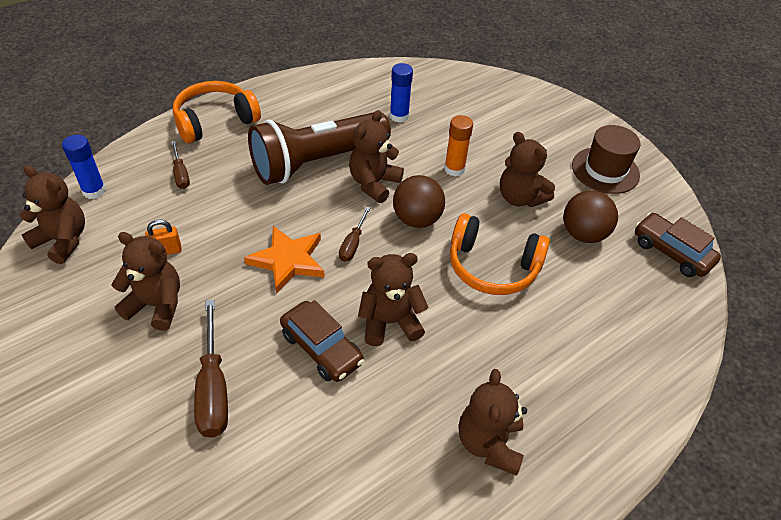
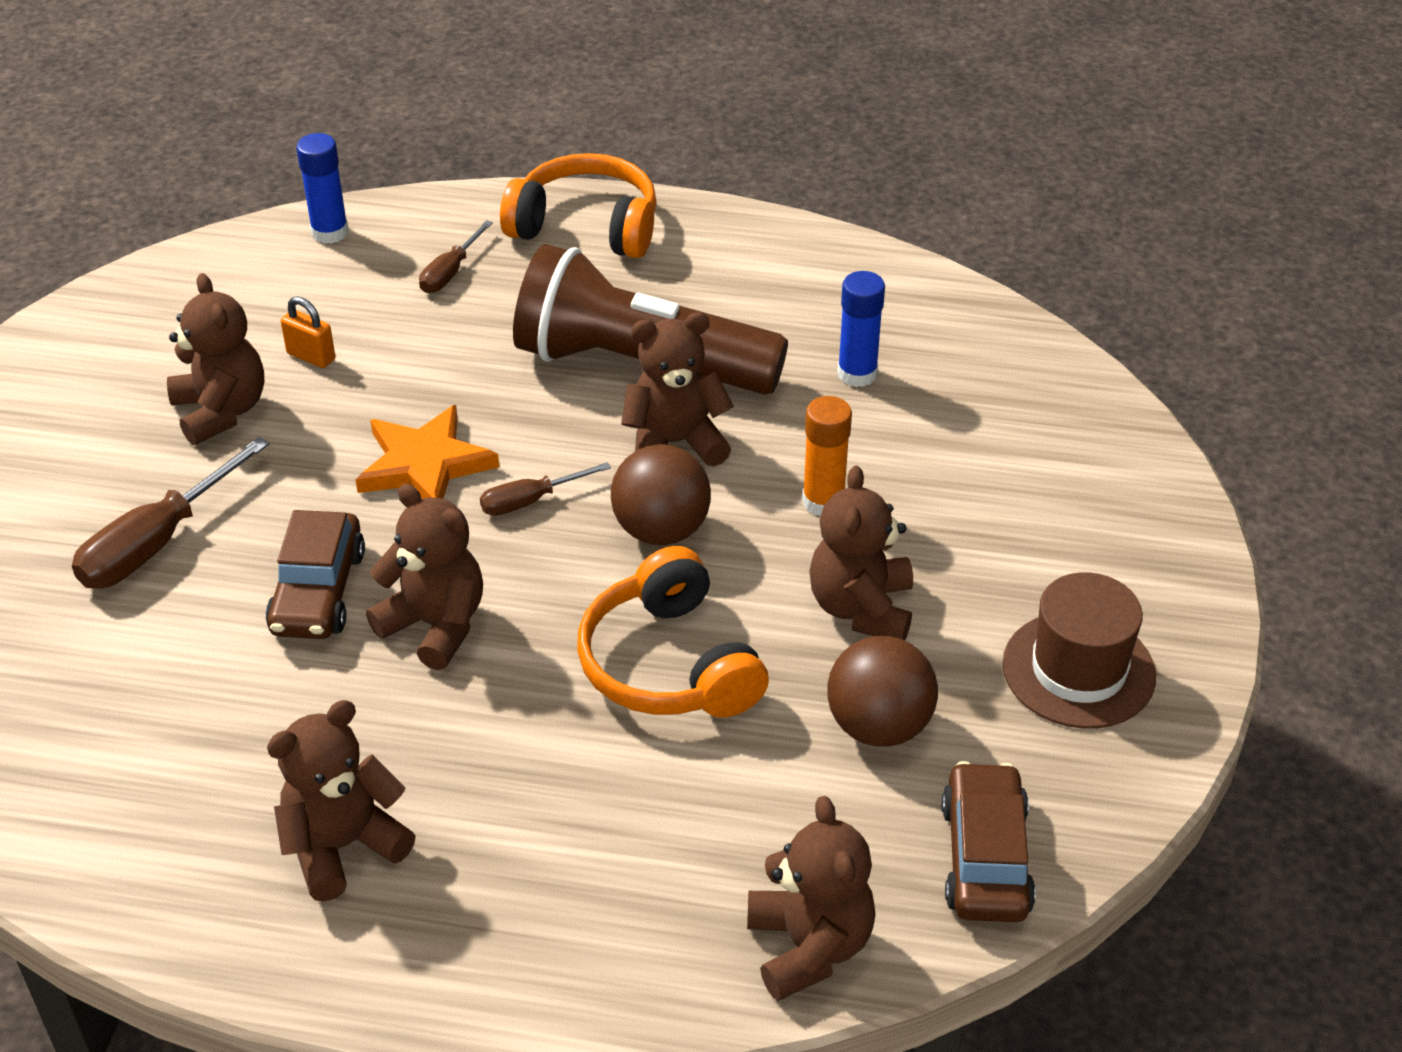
camera: 50 degrees right, 5 degrees down
brown teddy bear [20,165,85,264] -> brown teddy bear moved to [747,796,875,1001]

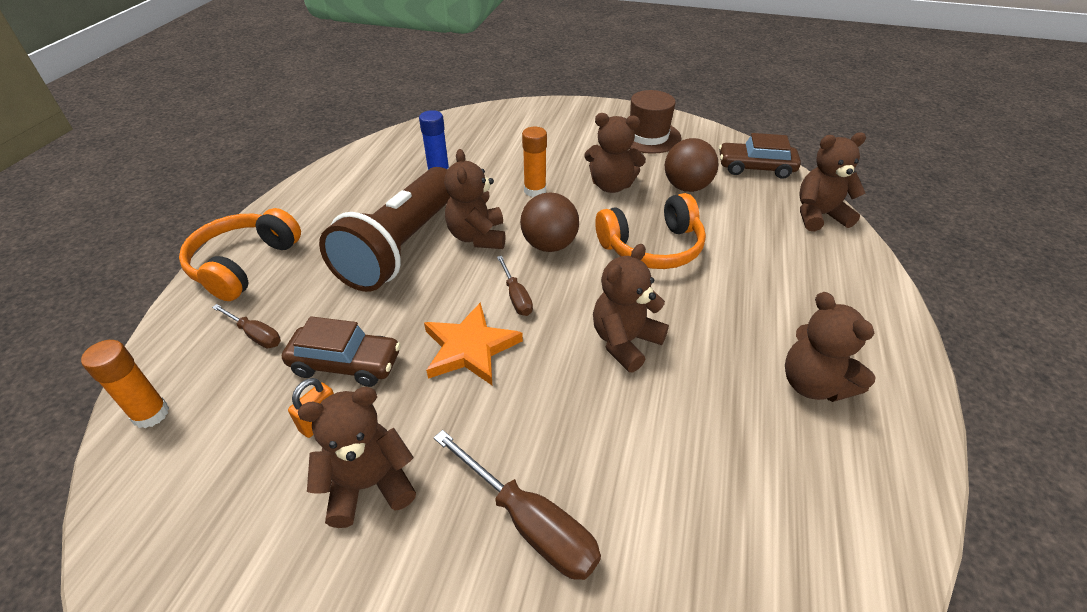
camera: 85 degrees left, 0 degrees up
brown car [265,510,365,639] -> brown car moved to [282,316,401,387]
blue glue stick [296,133,349,244] -> orange glue stick [81,340,169,428]

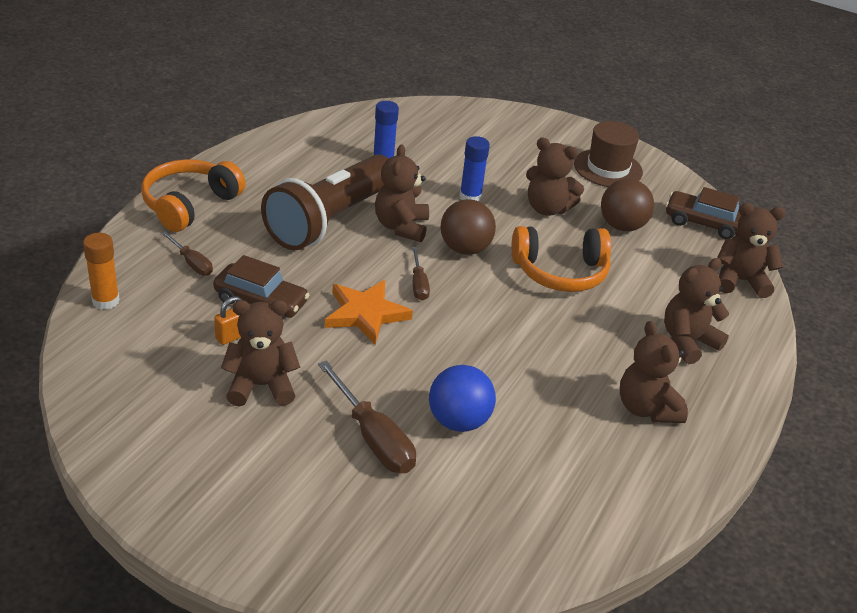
camera: 10 degrees right, 5 degrees down
orange glue stick [522,127,547,197] -> blue glue stick [459,136,490,201]
brown teddy bear [593,244,669,372] -> brown teddy bear moved to [664,258,729,364]
none -> blue ball [429,365,496,432]

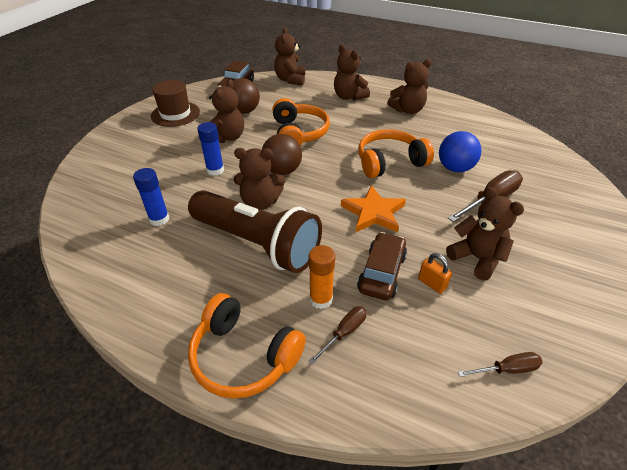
camera: 90 degrees left, 5 degrees up
orange glue stick [83,233,120,310] -> orange glue stick moved to [309,245,335,309]
brown teddy bear [221,300,300,406] -> brown teddy bear turned 150 degrees clockwise [446,187,524,280]
brown screwdriver [412,247,430,301] -> brown screwdriver moved to [458,352,543,377]
none -> orange headphones [358,129,434,178]

